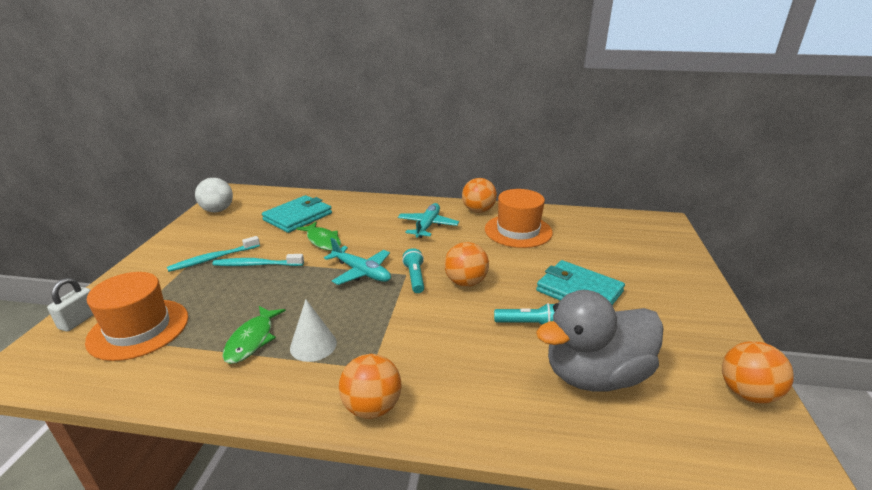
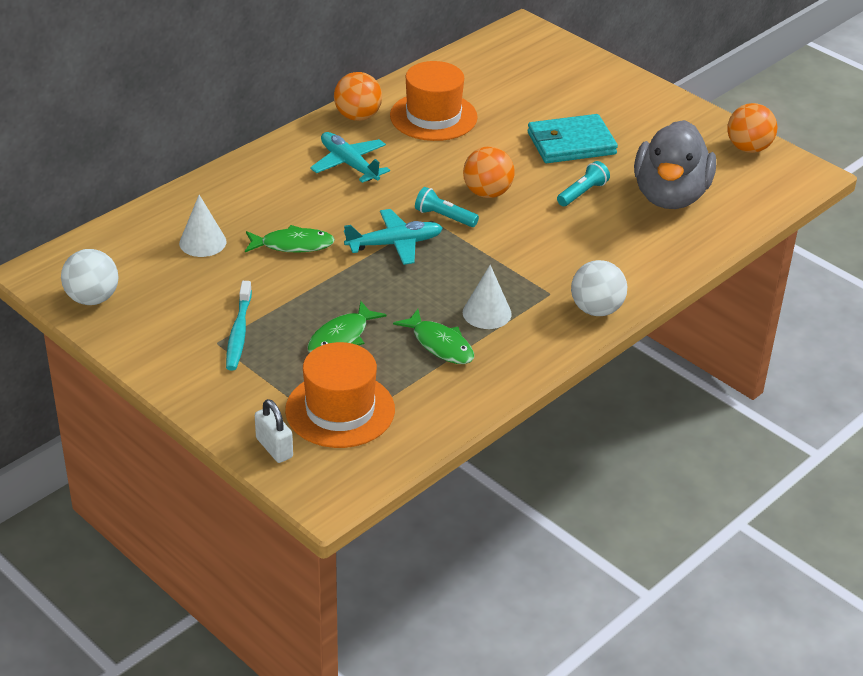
camera: 55 degrees left, 10 degrees up
turquoise toothbrush [212,254,304,266] -> none
turquoise wallet [262,195,332,233] -> white cone [179,195,227,257]
orange ball [339,354,401,419] -> white ball [571,260,627,316]
none -> green fish [307,301,387,352]

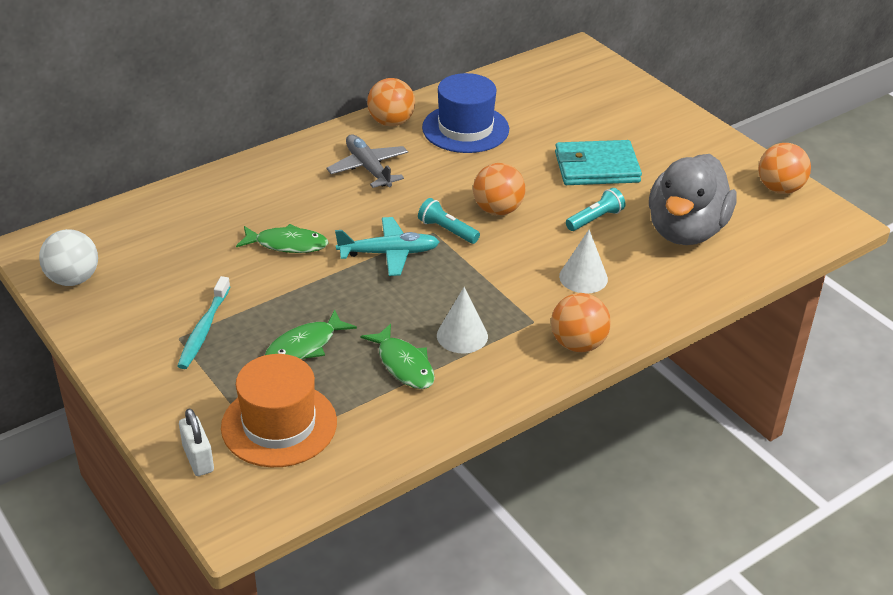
camera: 10 degrees right, 0 degrees up
white cone [179,195,227,257] -> white cone moved to [559,230,608,294]
turquoise plane [310,132,390,183] -> grey plane [327,134,408,188]
orange hat [390,61,478,141] -> blue hat [422,73,509,153]
white ball [571,260,627,316] -> orange ball [551,293,611,352]

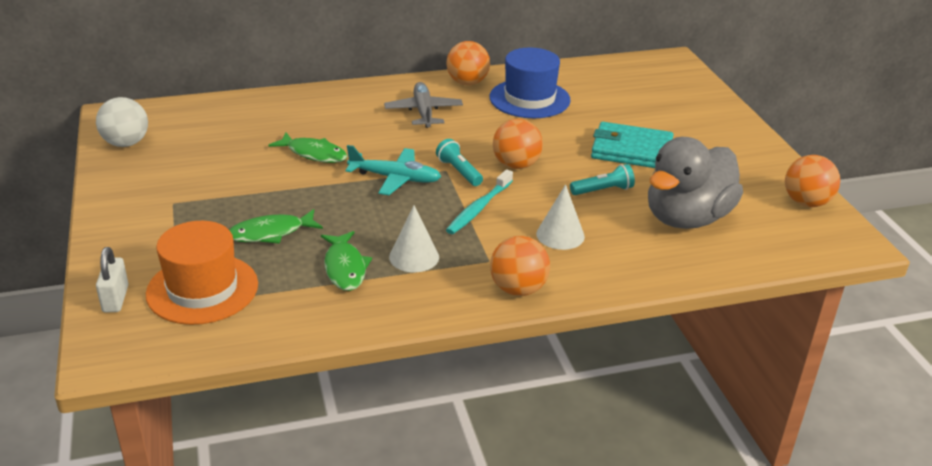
camera: 20 degrees right, 5 degrees down
turquoise toothbrush [177,276,230,369] -> turquoise toothbrush moved to [446,170,513,234]

